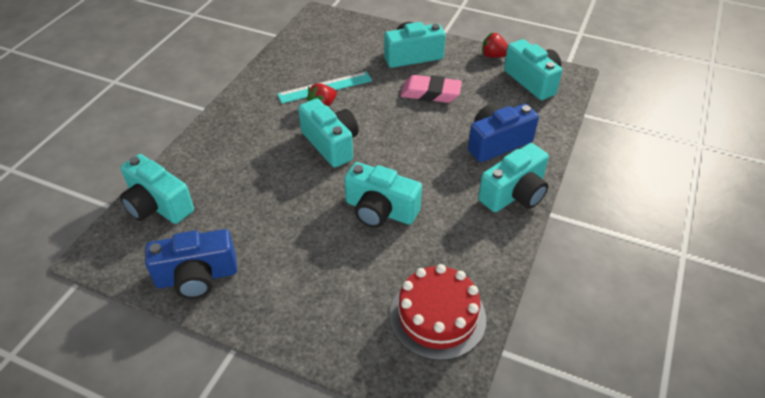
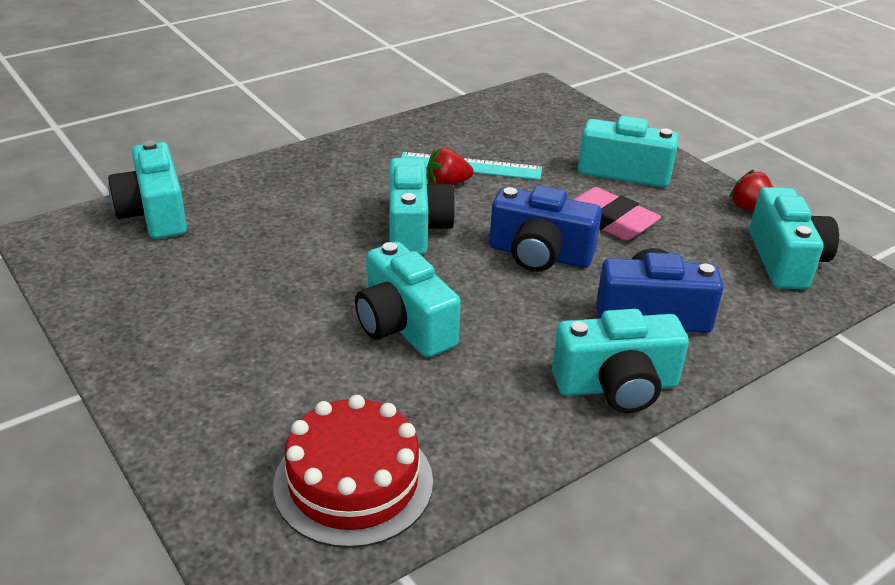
camera: 30 degrees right, 10 degrees down
blue camera [145,229,237,299] -> blue camera moved to [489,185,602,272]

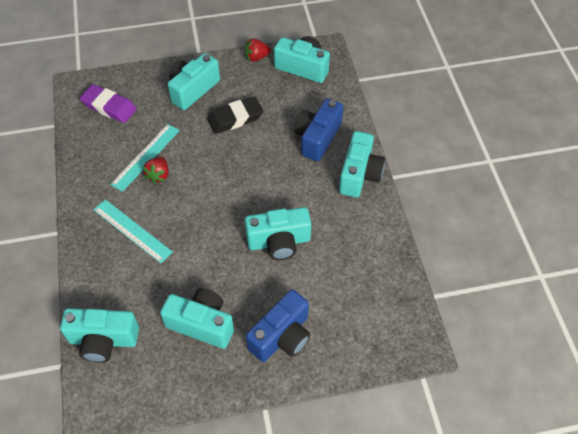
camera: 65 degrees left, 20 degrees up
red cake [273,395,433,548] -> none
turquoise camera [389,158,456,255] -> turquoise camera moved to [160,288,234,349]
blue camera [489,185,602,272] -> blue camera moved to [246,289,310,362]
pink eraser [573,187,661,240] -> black eraser [207,97,263,134]
none -> purple eraser [80,84,137,123]
none -> turquoise ruler [93,199,173,263]

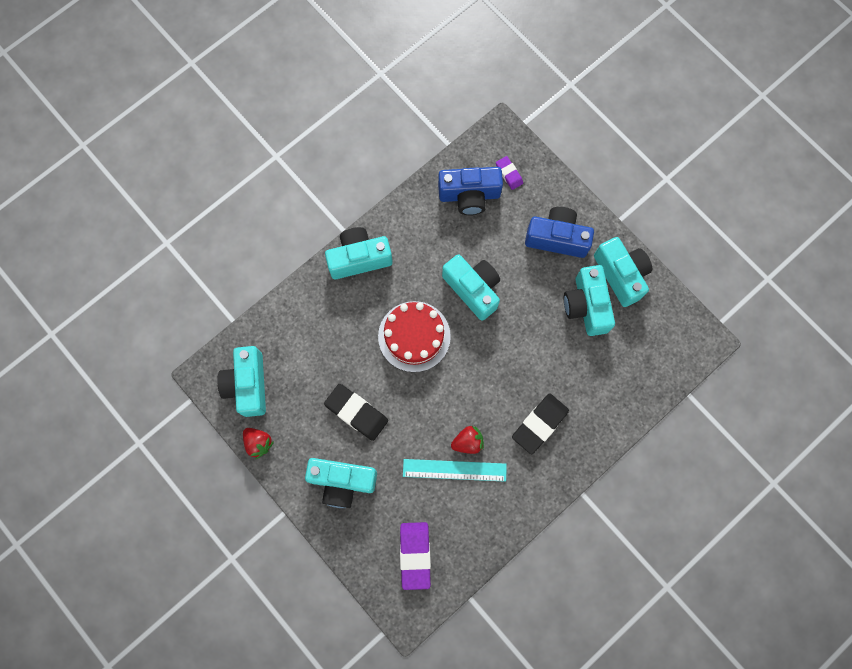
camera: 120 degrees left, 20 degrees up
turquoise camera [60,308,139,363] -> turquoise camera moved to [594,237,652,307]
turquoise ruler [93,199,173,263] -> black eraser [512,393,569,454]
blue camera [294,98,344,162] -> blue camera moved to [438,167,503,215]
none -> red cake [378,301,451,372]
none -> purple eraser [496,156,523,190]

